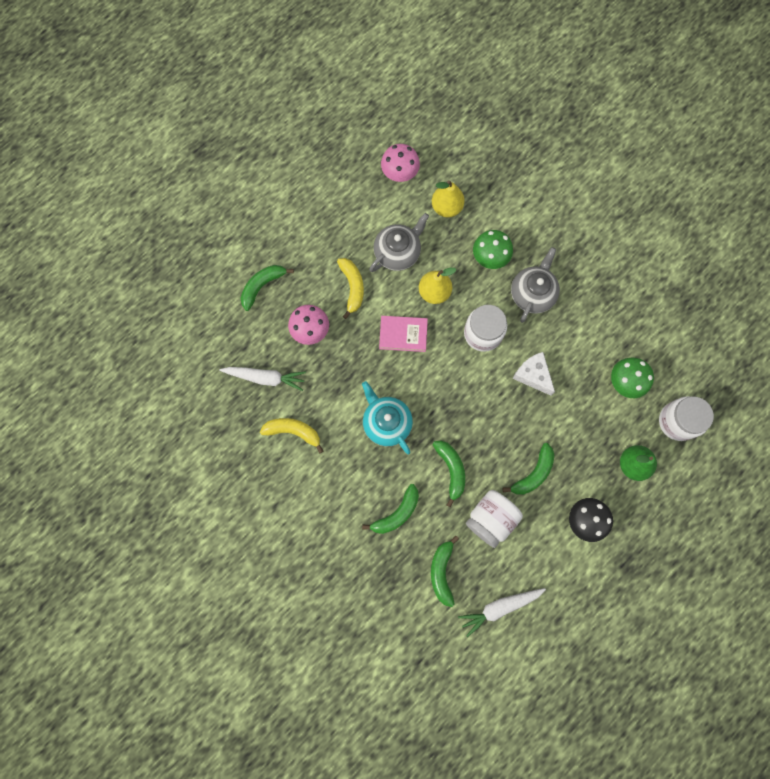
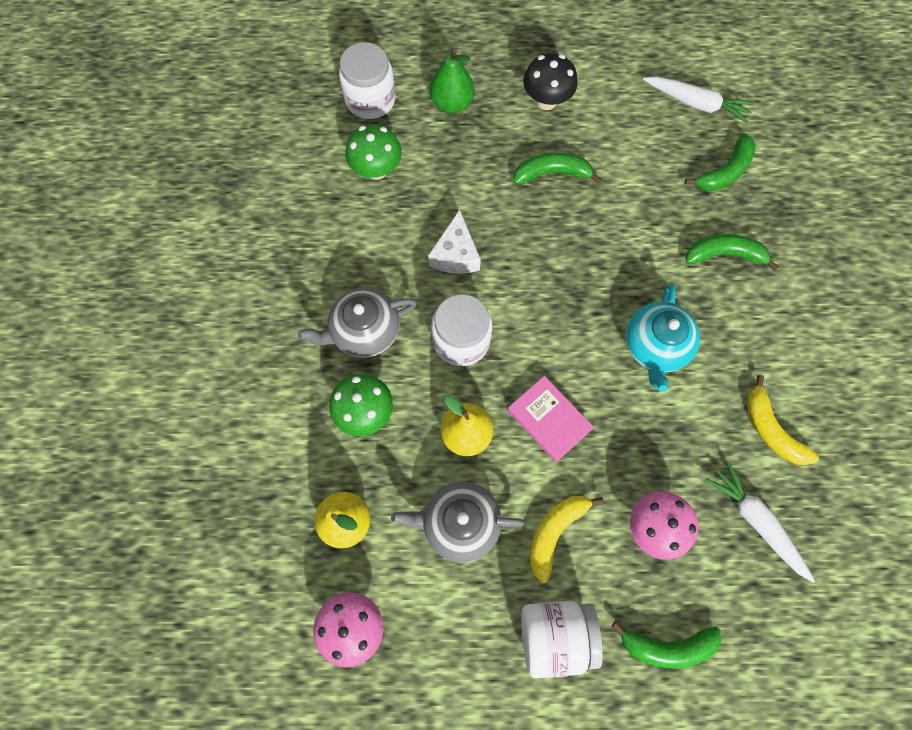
camera: 135 degrees left, 5 degrees down
green banana [433,441,465,508] -> none
white jar [466,490,523,548] -> white jar moved to [521,601,603,678]

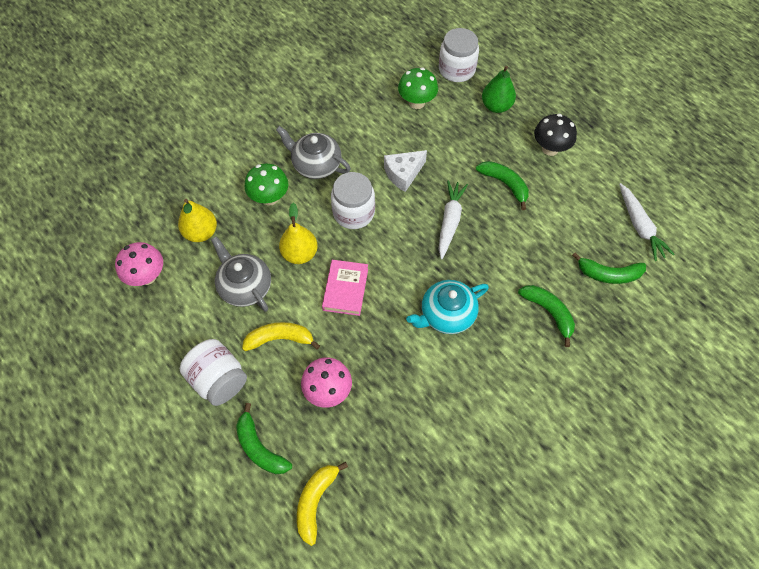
camera: 50 degrees right, 10 degrees down
white carrot [706,461,815,583] -> white carrot moved to [439,180,468,259]
yellow banana [747,375,819,465] -> yellow banana moved to [297,462,348,546]

